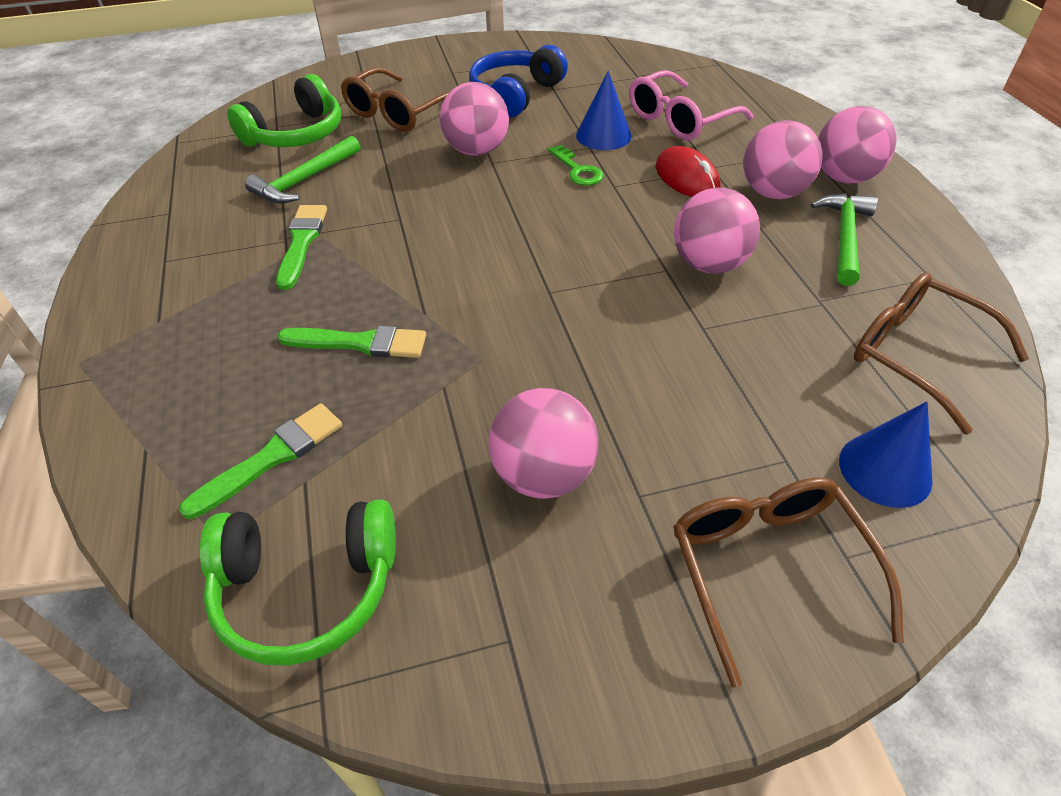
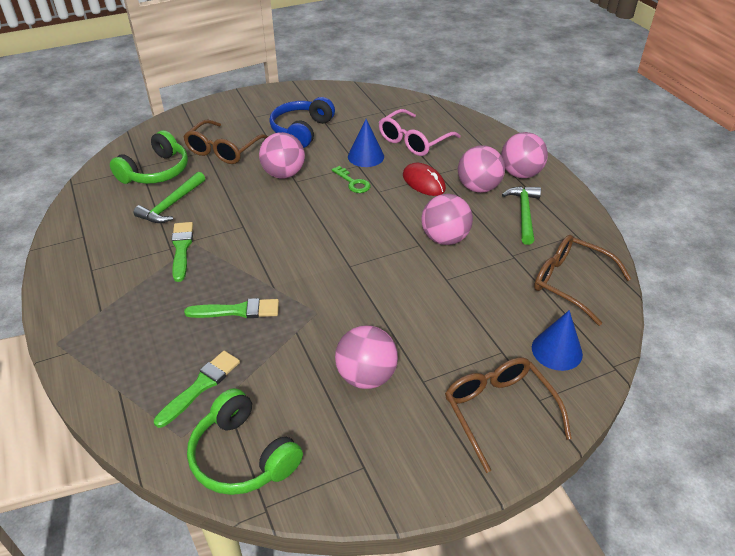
camera: 10 degrees left, 5 degrees down
green headphones [200,499,396,666] -> green headphones turned 60 degrees clockwise [187,388,303,495]

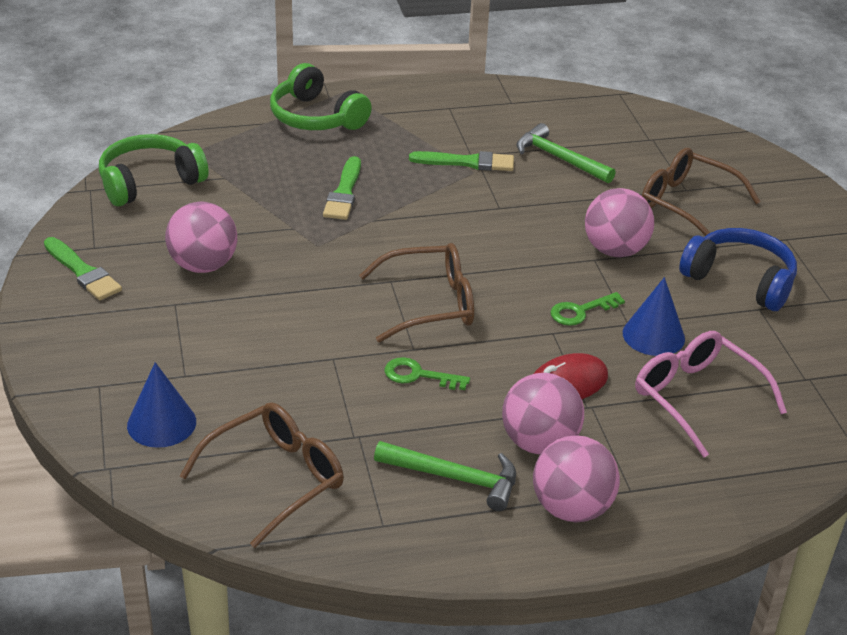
camera: 100 degrees right, 5 degrees down
green headphones [110,130,188,184] -> green headphones moved to [270,63,372,130]
green brush [154,351,240,428] -> green brush moved to [44,237,122,300]
pink ball [422,194,473,245] -> green key [384,357,470,390]
brown glasses [445,358,572,473] -> brown glasses moved to [359,243,474,343]

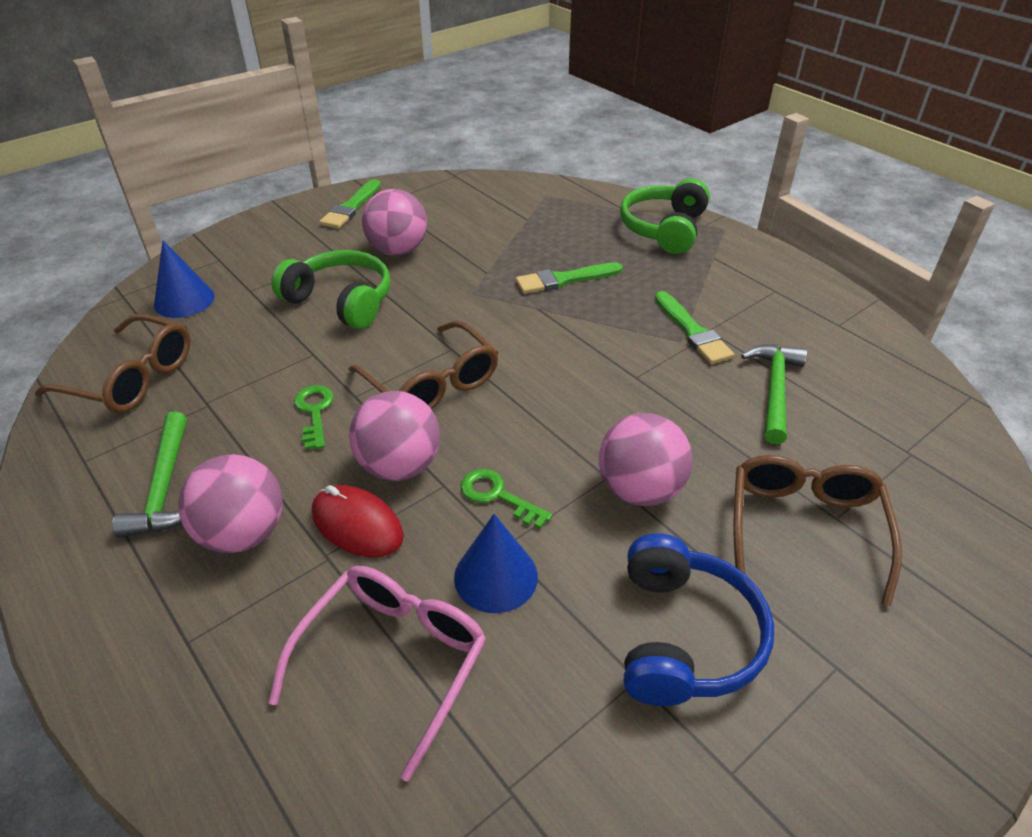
camera: 65 degrees right, 5 degrees up
green headphones [99,134,209,206] -> green headphones moved to [271,250,390,329]
pink ball [533,435,620,523] -> pink ball moved to [349,391,440,481]

